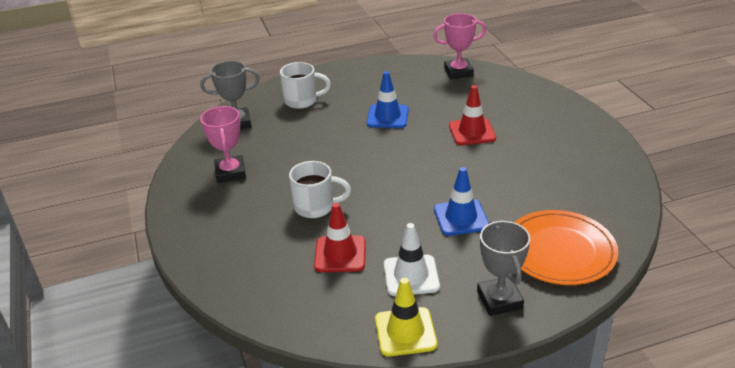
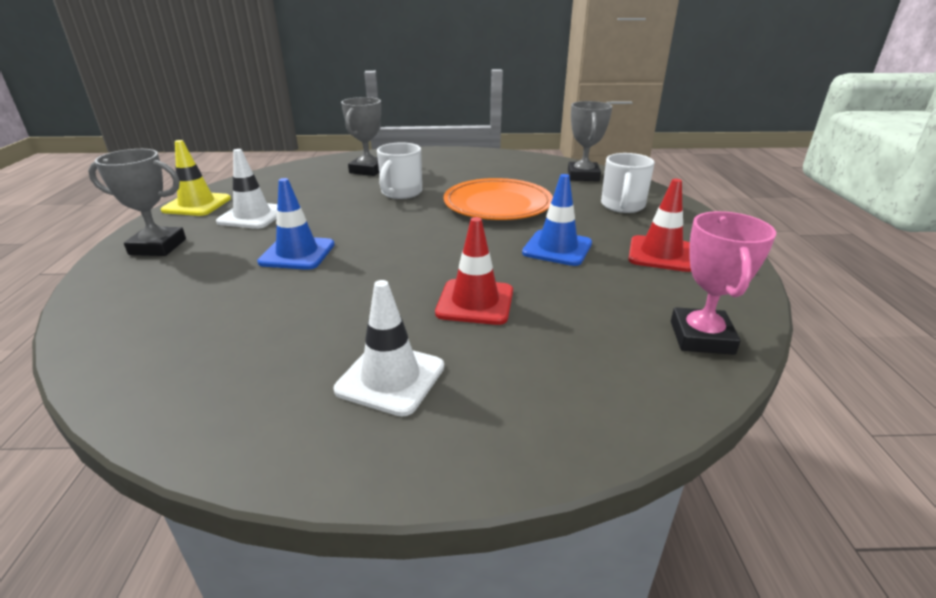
camera: 105 degrees right, 5 degrees down
pink trophy [200,106,246,183] -> none
red traffic cone [314,203,366,272] -> red traffic cone moved to [628,179,691,272]
orange plate [514,210,619,285] -> orange plate moved to [444,178,553,220]
none -> white traffic cone [334,280,444,417]
none -> grey trophy [341,97,381,176]

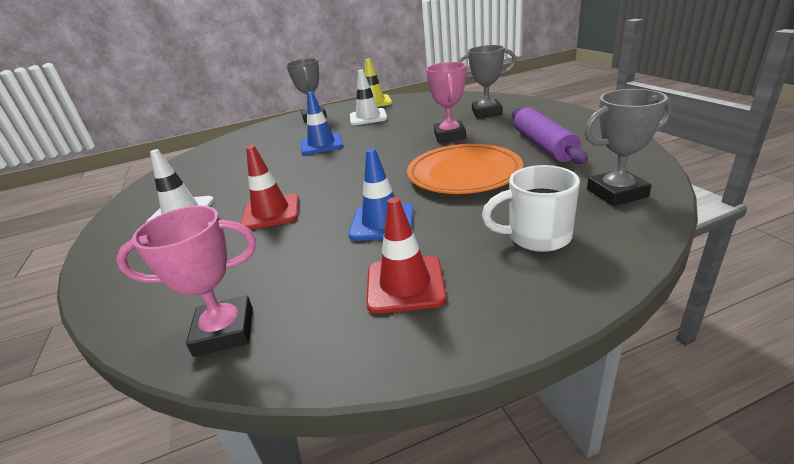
camera: 75 degrees right, 0 degrees up
white mug [377,142,422,199] -> pink trophy [426,62,466,142]
none -> purple rolling pin [512,107,588,164]

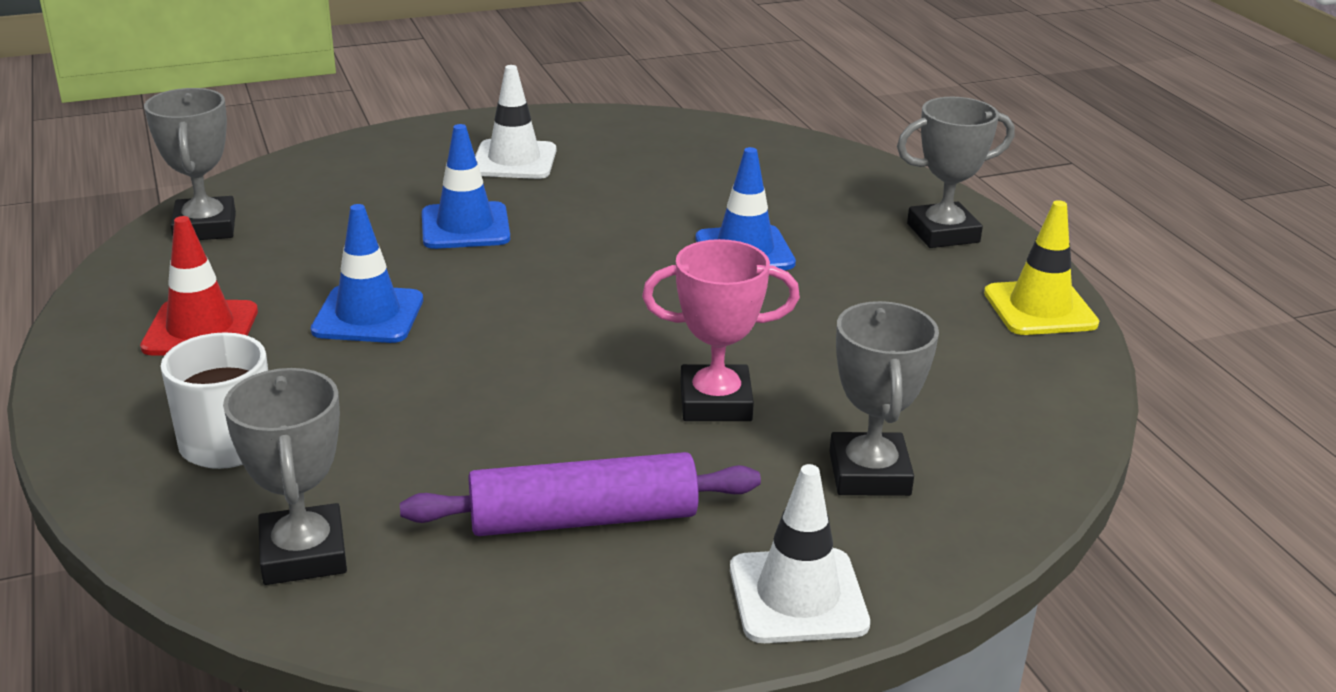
camera: 85 degrees right, 0 degrees up
pink trophy [116,205,256,357] -> grey trophy [144,88,236,240]
red traffic cone [241,145,299,230] -> blue traffic cone [422,124,510,249]
white traffic cone [350,70,387,125] -> white traffic cone moved to [730,464,870,643]
orange plate [407,144,523,194] -> none

